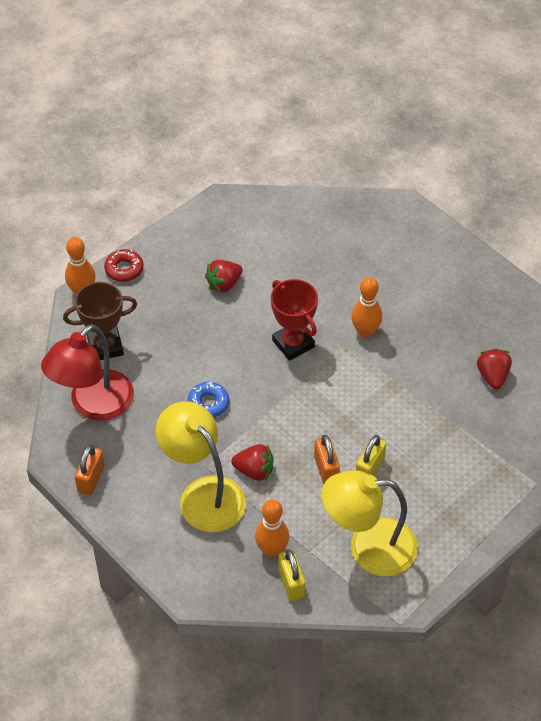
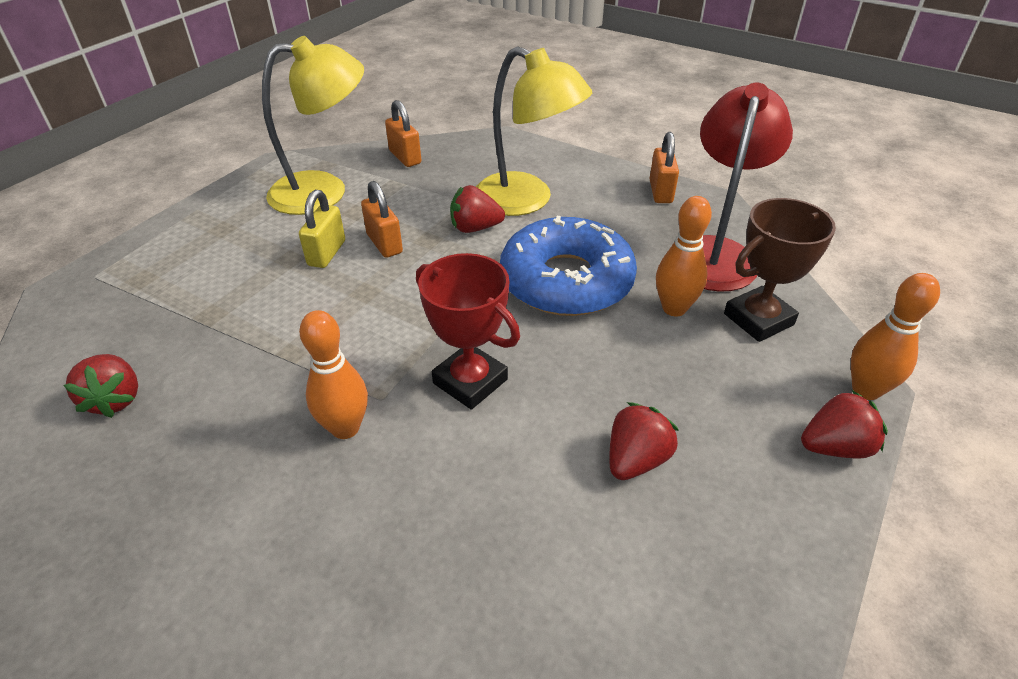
camera: 165 degrees right, 10 degrees down
red donut [104,249,143,282] -> red strawberry [801,390,888,459]
blue donut [188,382,229,418] -> blue donut [500,216,637,316], size x2.23
orange bowling pin [255,499,289,557] -> orange bowling pin moved to [656,196,712,317]
yellow padlock [278,549,306,601] -> orange padlock [385,100,421,167]

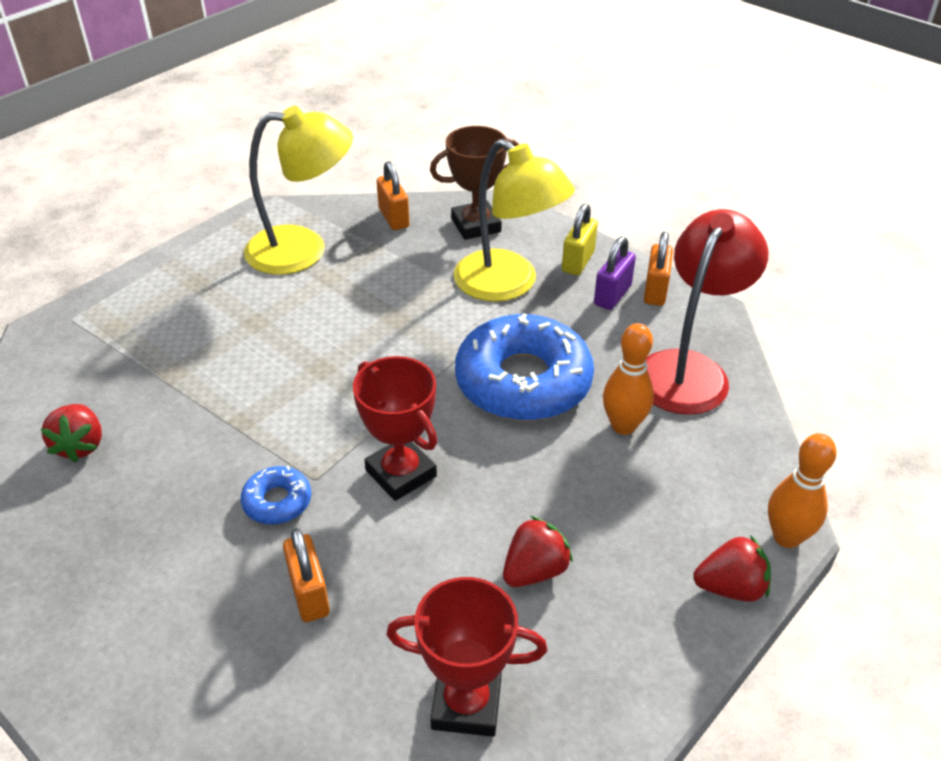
camera: 10 degrees right, 0 degrees up
yellow padlock [299,190,345,268] -> yellow padlock moved to [562,204,598,275]
orange bowling pin [299,310,368,439] -> blue donut [241,466,311,525]
orange padlock [361,181,403,258] -> orange padlock moved to [283,528,330,622]
red strawberry [450,185,505,233] -> none
brown trophy [724,198,836,342] -> brown trophy moved to [430,126,519,240]
none -> red trophy [386,577,547,737]
none -> purple padlock [594,236,636,310]

